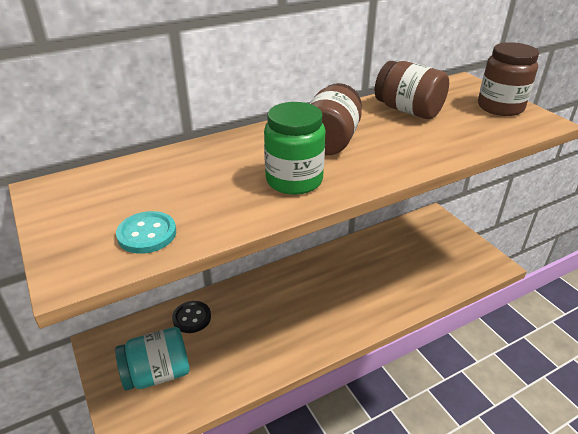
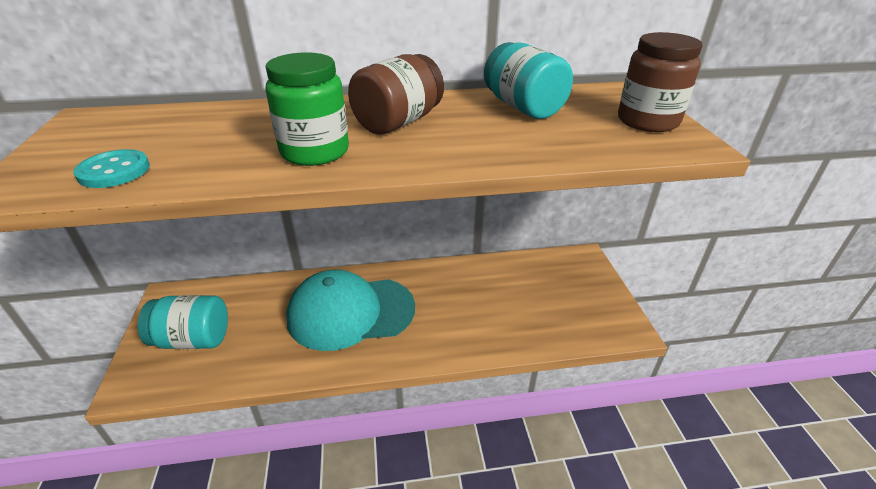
camera: 20 degrees right, 0 degrees up
black button [172,301,211,333] -> none
brown jar [375,61,449,119] -> turquoise jar [484,42,573,119]
none -> turquoise cap [286,270,415,351]

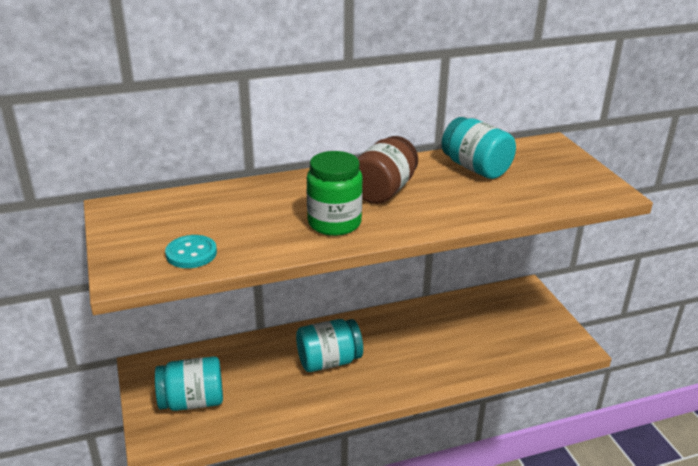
camera: 10 degrees left, 5 degrees down
turquoise cap [286,270,415,351] -> turquoise jar [296,319,363,372]
brown jar [618,32,702,132] -> none

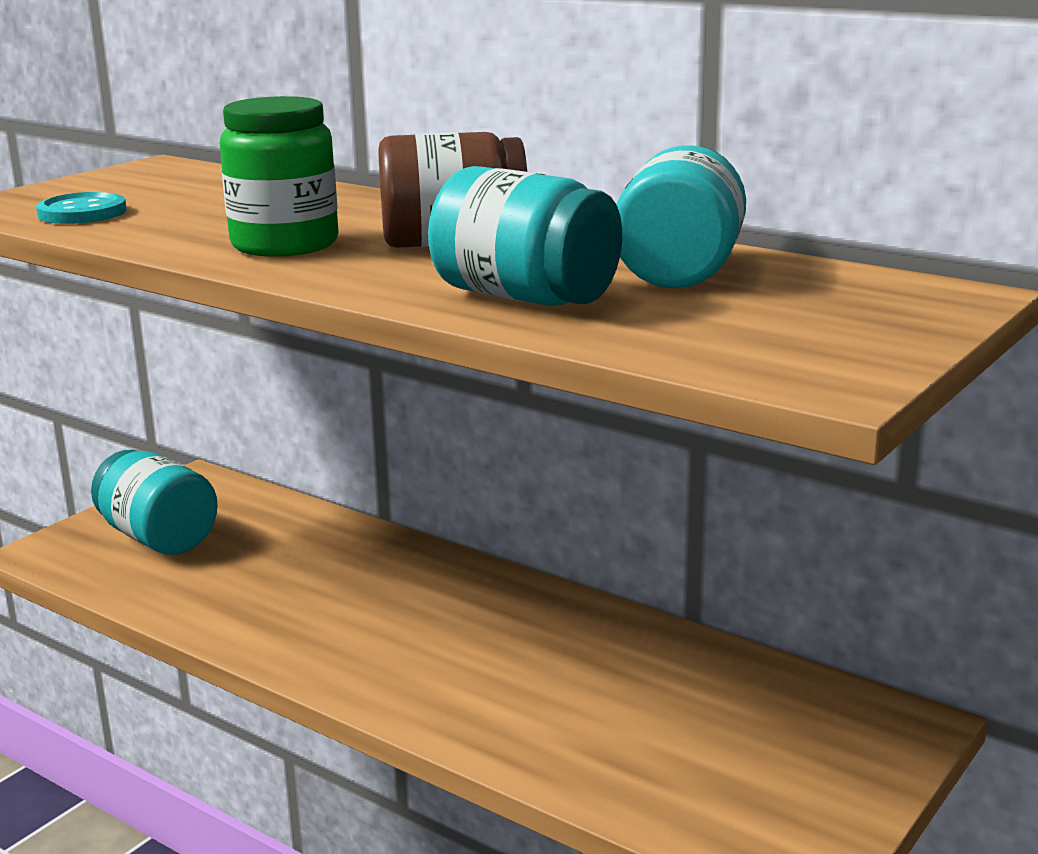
camera: 55 degrees right, 10 degrees down
turquoise jar [296,319,363,372] -> turquoise jar moved to [428,166,622,306]

